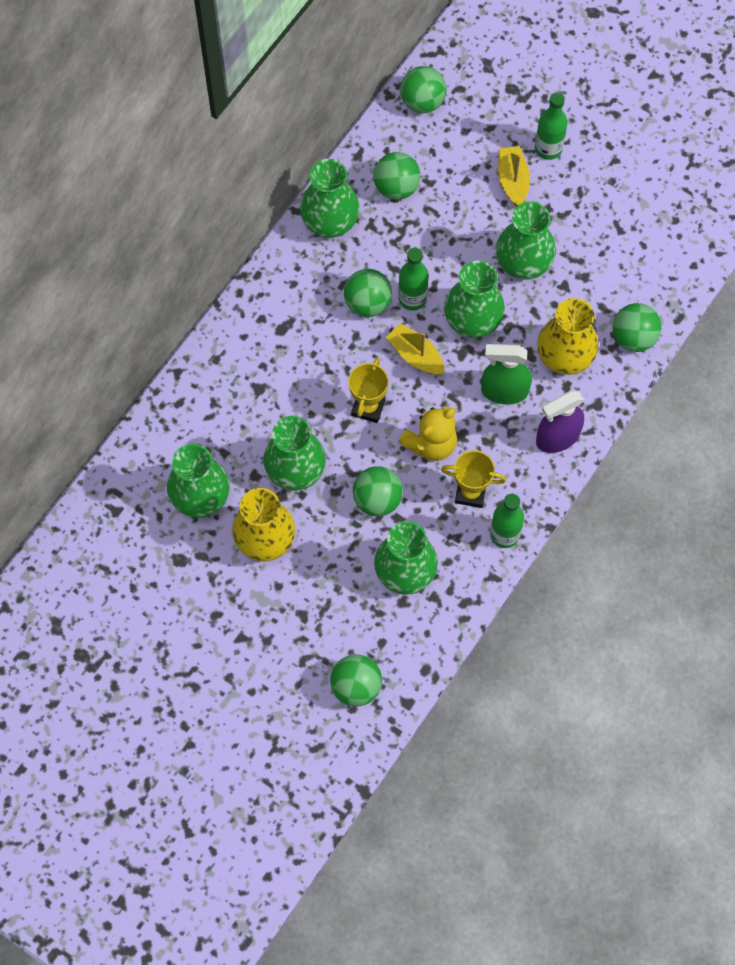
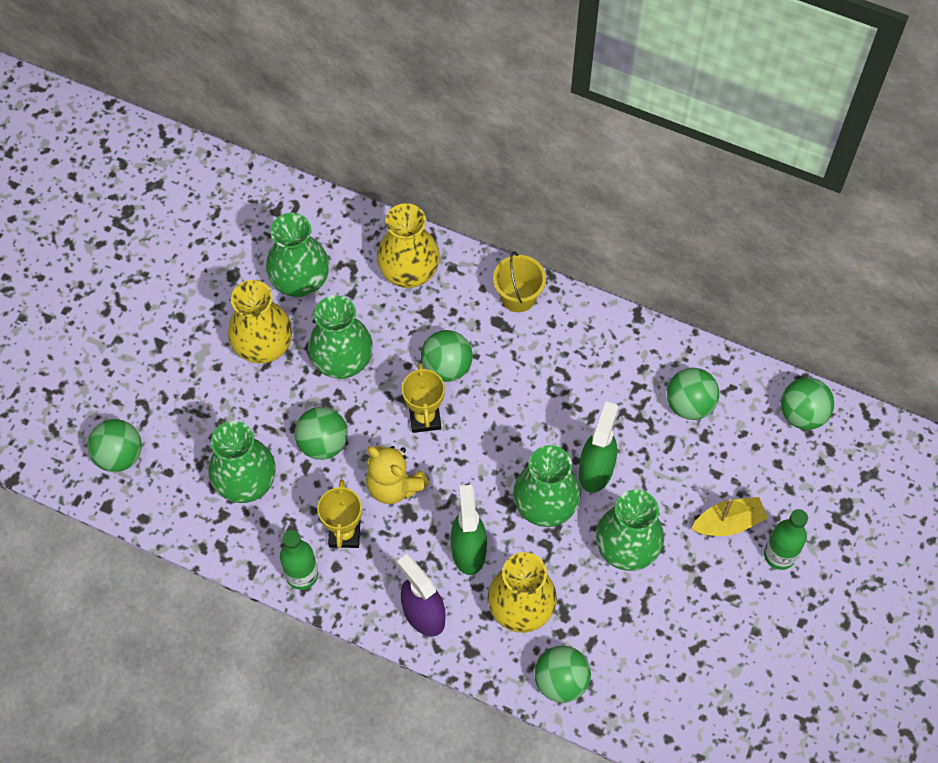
camera: 80 degrees right, 5 degrees down
green vase [300,159,359,238] -> none
green ball [344,269,392,317] -> green ball moved to [421,330,473,382]
yellow trophy [348,358,389,423] -> yellow trophy turned 75 degrees clockwise [402,363,445,433]
yellow boat [386,323,445,375] -> none
green bottle [398,248,429,310] -> none
none -> yellow vase [377,203,440,288]
none -> yellow bucket [493,251,546,312]
none -> green spray bottle [579,401,618,493]

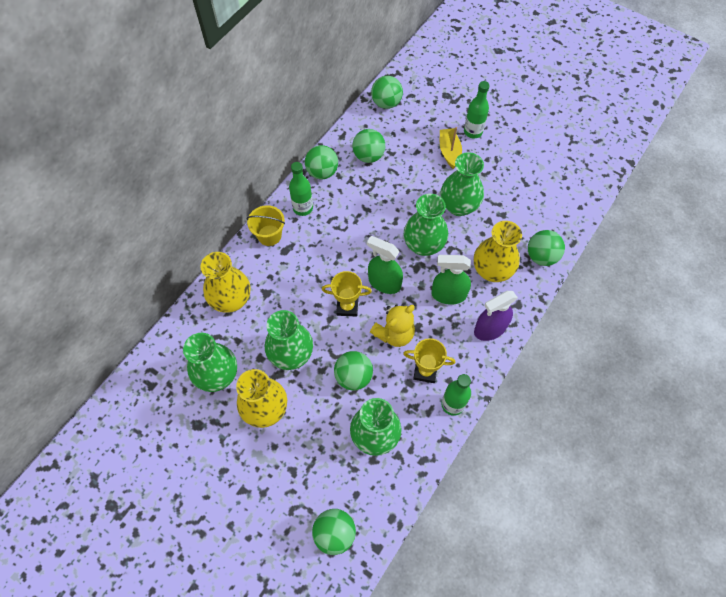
camera: 80 degrees left, 0 degrees up
green ball [421,330,473,382] -> green ball moved to [305,145,338,179]
green spray bottle [579,401,618,493] -> green spray bottle moved to [367,236,403,294]
none -> green bottle [289,162,313,216]

